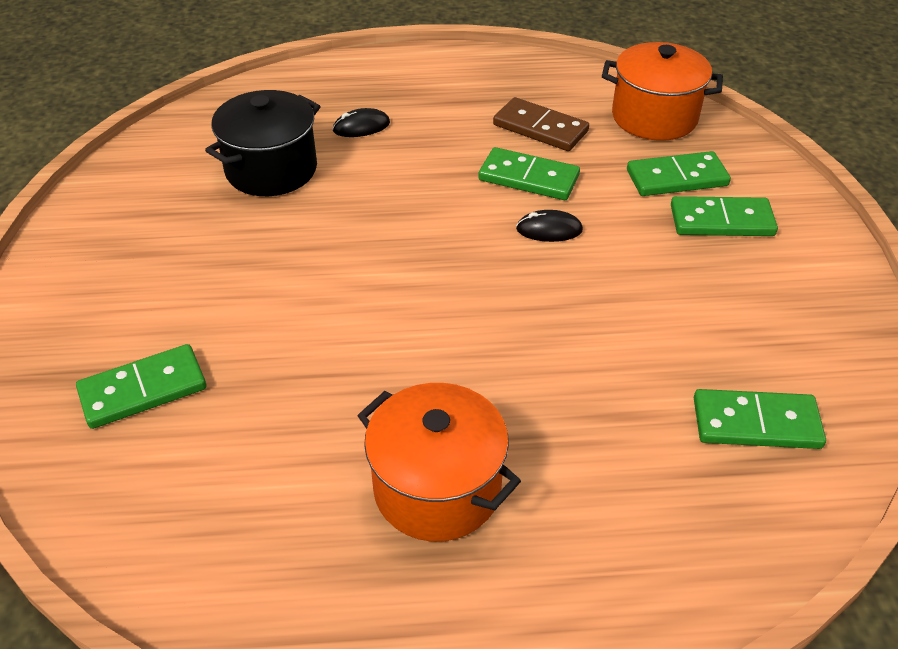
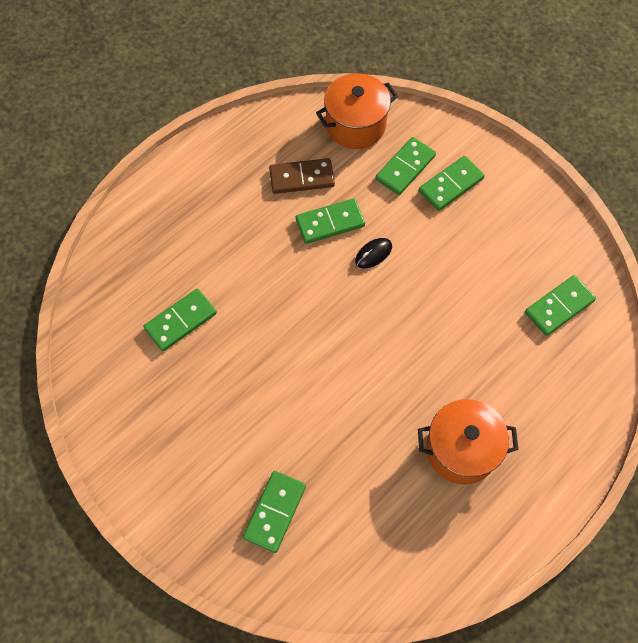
camera: 40 degrees left, 20 degrees up
black pot [205,90,320,196] -> green domino [144,289,217,351]
black mouse [333,108,390,137] -> none

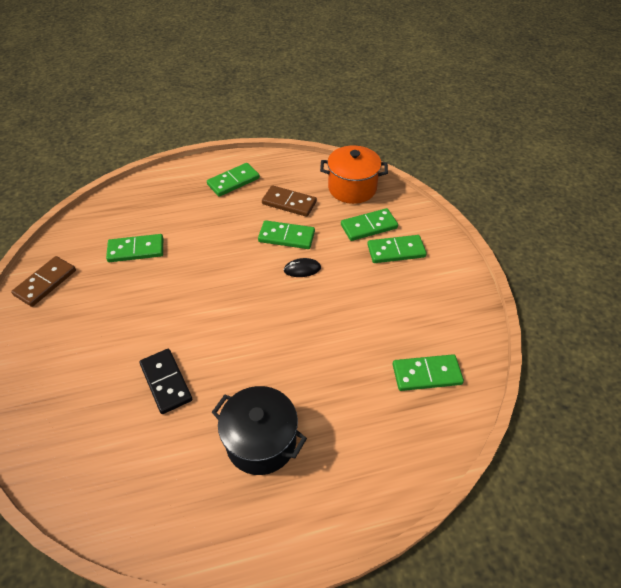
camera: 30 degrees right, 15 degrees down
green domino [243,471,306,553] -> green domino moved to [207,163,260,197]
orange pot [418,399,518,485] -> black pot [212,386,307,475]
none -> brown domino [11,256,76,307]
none -> black domino [139,349,192,414]

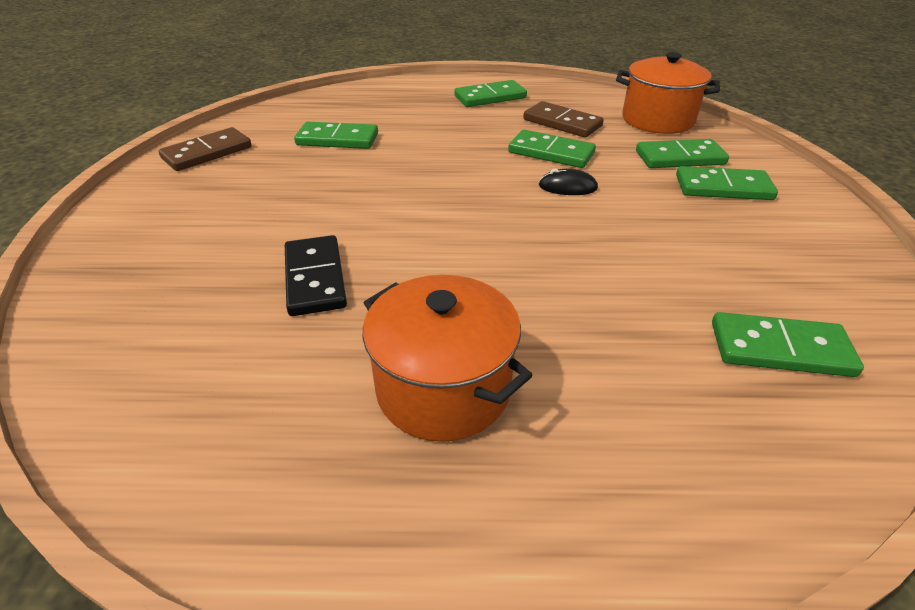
camera: 15 degrees right, 10 degrees down
black pot [212,386,307,475] -> orange pot [363,275,533,442]

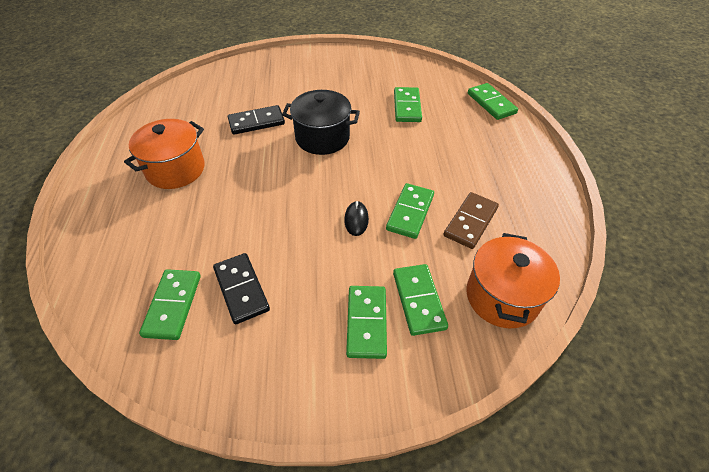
camera: 85 degrees right, 10 degrees up
brown domino [158,127,252,171] -> none
green domino [454,80,527,107] -> green domino moved to [468,83,518,120]
none -> black domino [213,253,270,324]
none -> black pot [282,90,360,155]

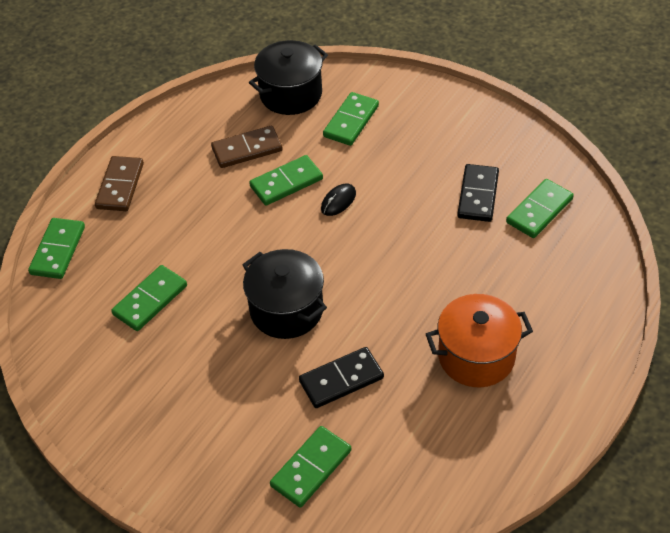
camera: 140 degrees left, 0 degrees up
black domino [228,105,285,135] -> black domino turned 45 degrees counterclockwise [299,347,384,408]
green domino [346,286,387,359] -> green domino moved to [270,426,351,507]
orange pot [467,233,560,328] -> black pot [249,40,328,115]
none -> brown domino [95,156,144,211]

